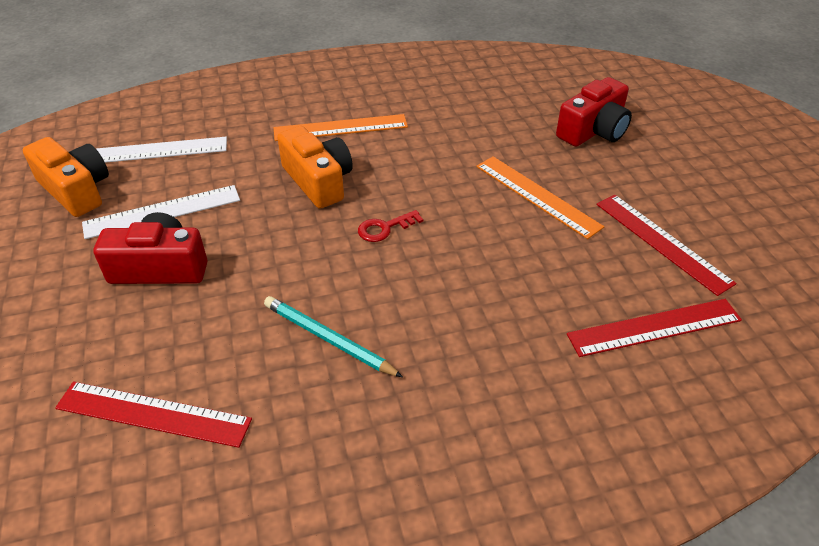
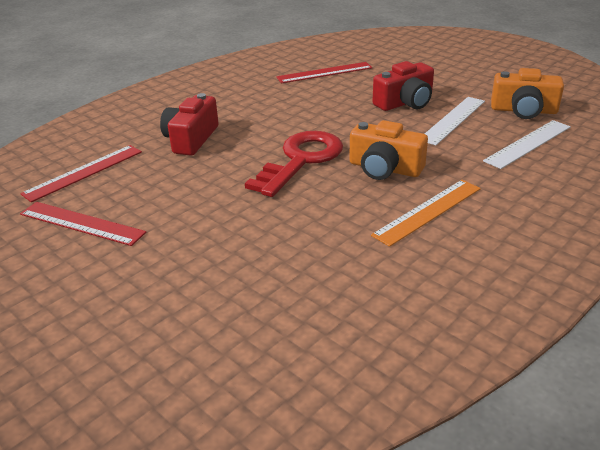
camera: 150 degrees right, 10 degrees down
turquoise pencil [264,296,403,377] -> none
red key [358,210,423,242] -> red key [245,131,343,197], size x2.36
orange ruler [476,156,604,239] -> none
red camera [556,77,632,146] -> red camera moved to [160,93,219,156]

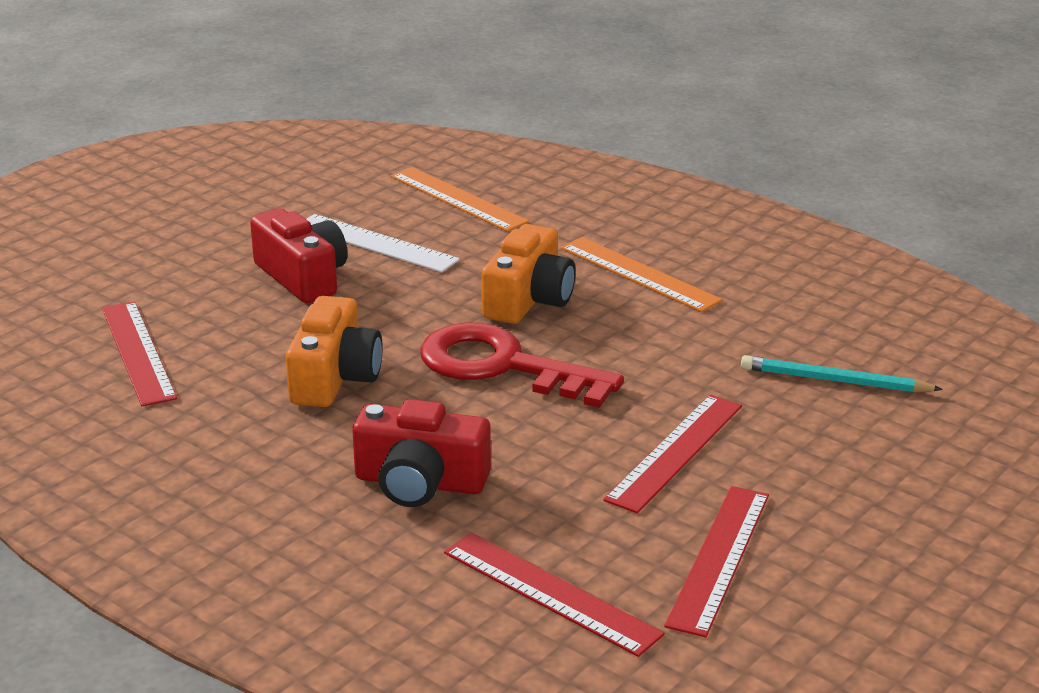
camera: 95 degrees left, 5 degrees down
white ruler [483,120,571,169] -> orange ruler [391,167,529,232]
orange camera [491,68,564,119] -> orange camera moved to [286,296,383,407]
none -> red ruler [603,395,742,513]
none -> turquoise pencil [741,355,943,393]

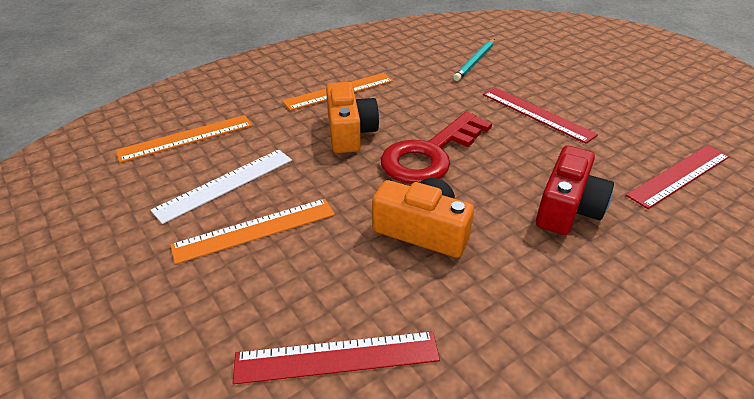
camera: 75 degrees left, 10 degrees up
red camera [250,208,347,303] -> orange ruler [170,199,335,264]
orange camera [481,224,576,324] -> orange camera turned 45 degrees clockwise [326,82,379,153]
red ruler [664,486,769,637] -> none

